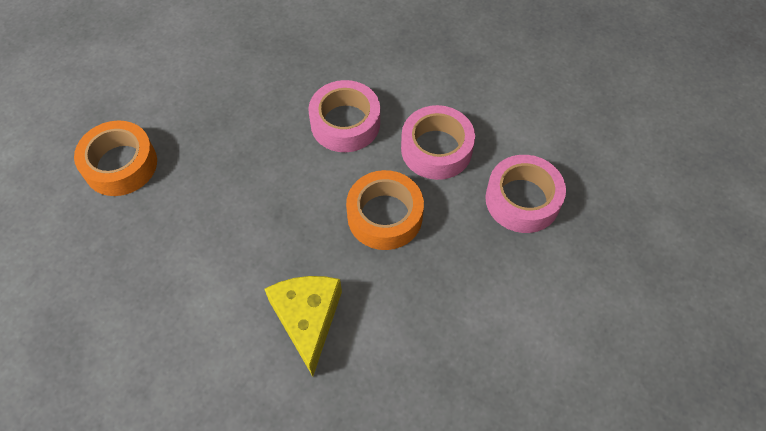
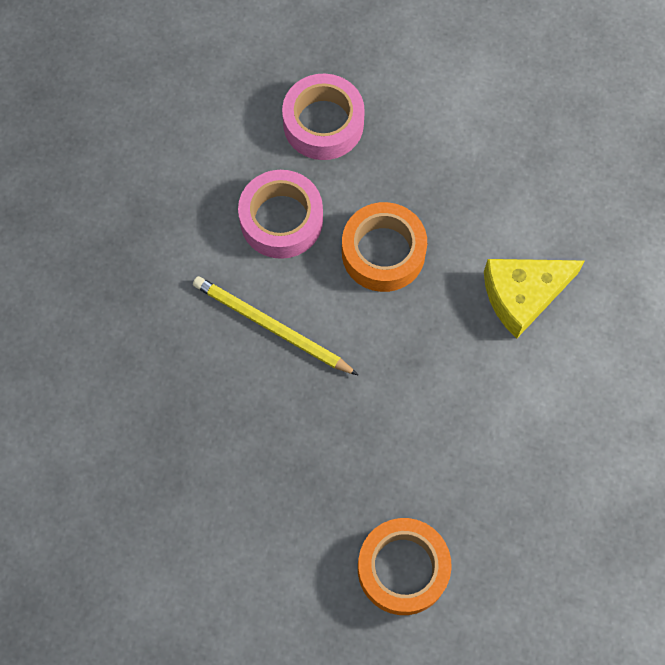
camera: 105 degrees left, 10 degrees up
pink tape [308,80,380,152] -> yellow pencil [193,276,358,375]

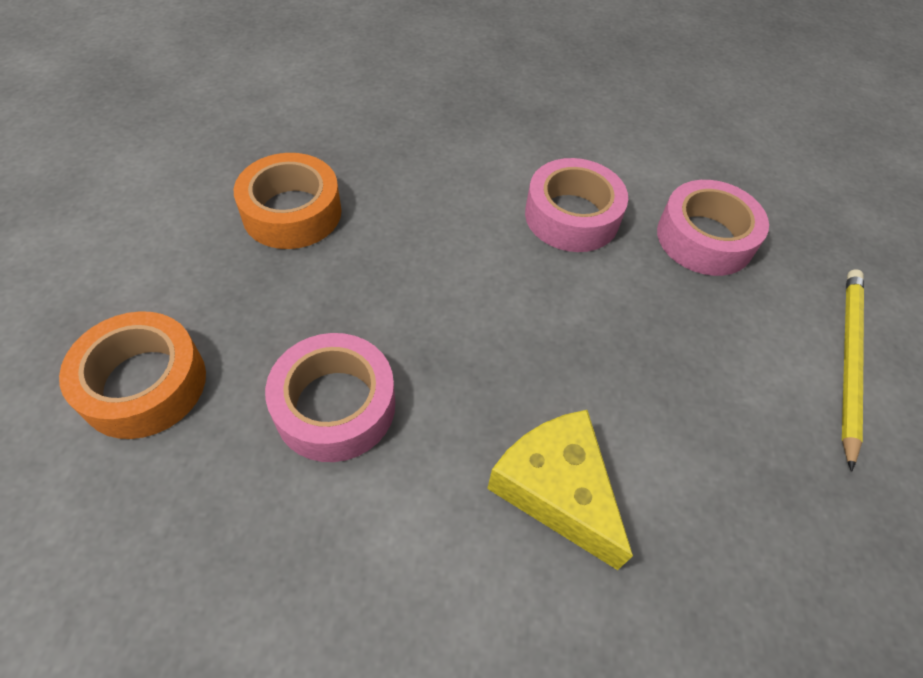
camera: 75 degrees right, 15 degrees down
yellow pencil [193,276,358,375] -> yellow pencil moved to [842,269,864,471]
orange tape [342,202,427,292] -> orange tape moved to [234,153,342,249]
none -> pink tape [265,333,395,462]

